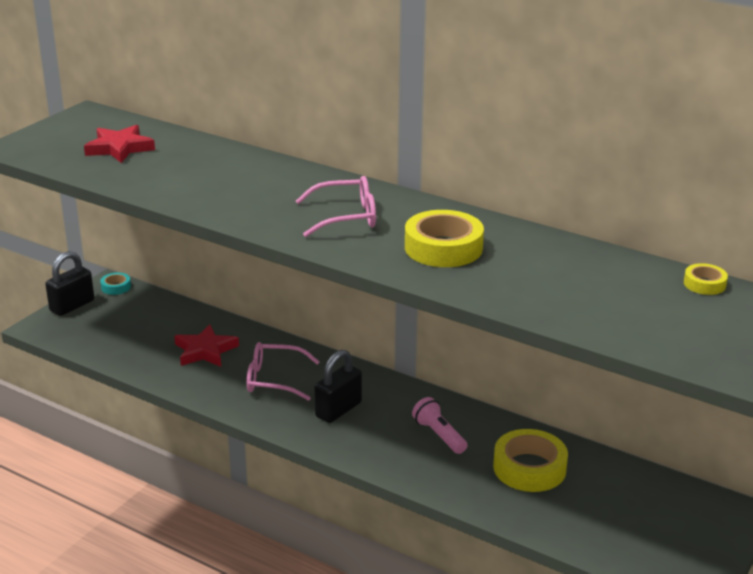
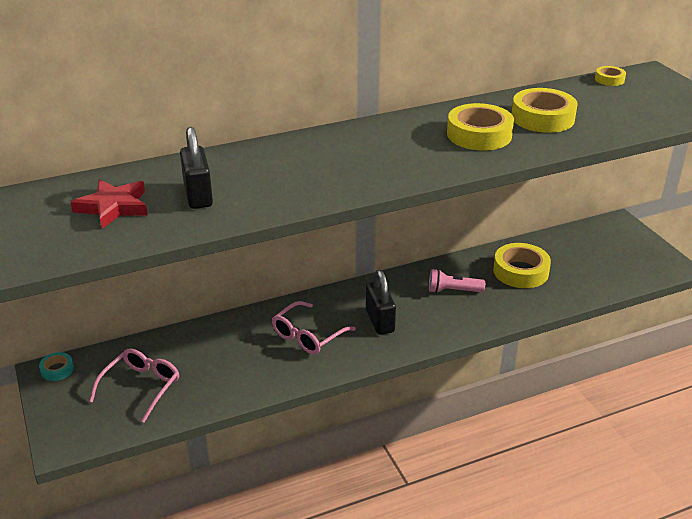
camera: 55 degrees left, 5 degrees up
black padlock [45,251,94,316] -> black padlock moved to [180,127,213,209]
red star [174,324,239,367] -> none
pink glasses [296,176,376,237] -> pink glasses moved to [89,349,179,423]
none -> yellow tape [512,88,578,133]

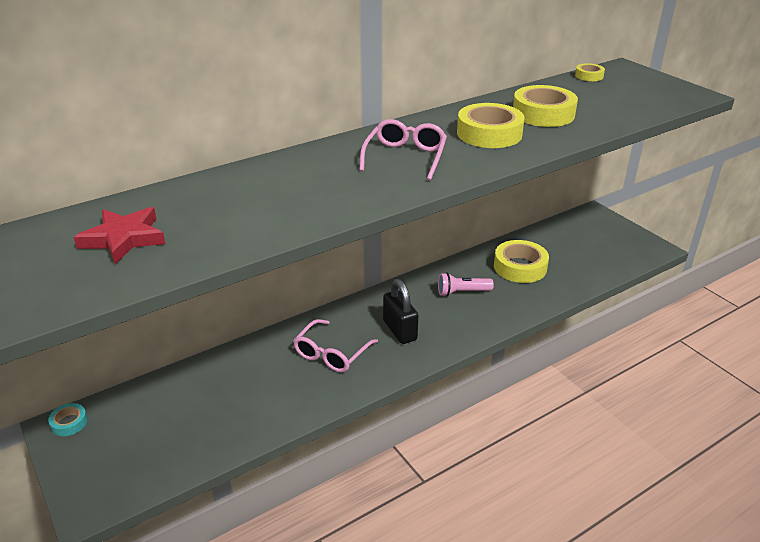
camera: 10 degrees left, 0 degrees up
pink glasses [89,349,179,423] -> pink glasses moved to [359,119,447,180]
black padlock [180,127,213,209] -> none

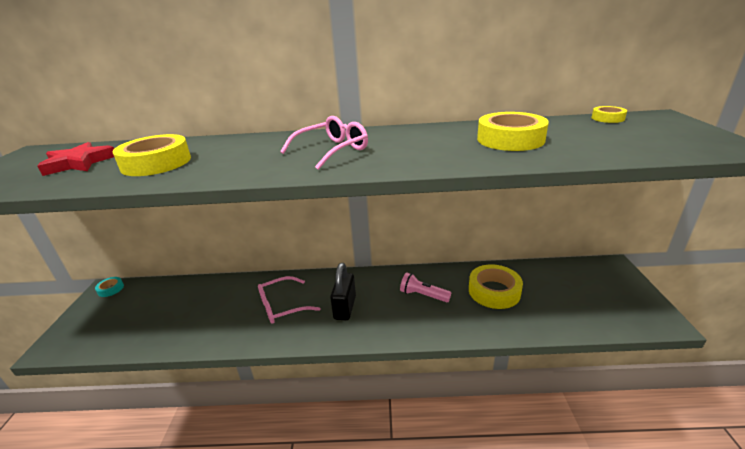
camera: 35 degrees right, 5 degrees down
yellow tape [457,103,525,148] -> yellow tape moved to [112,134,191,176]

